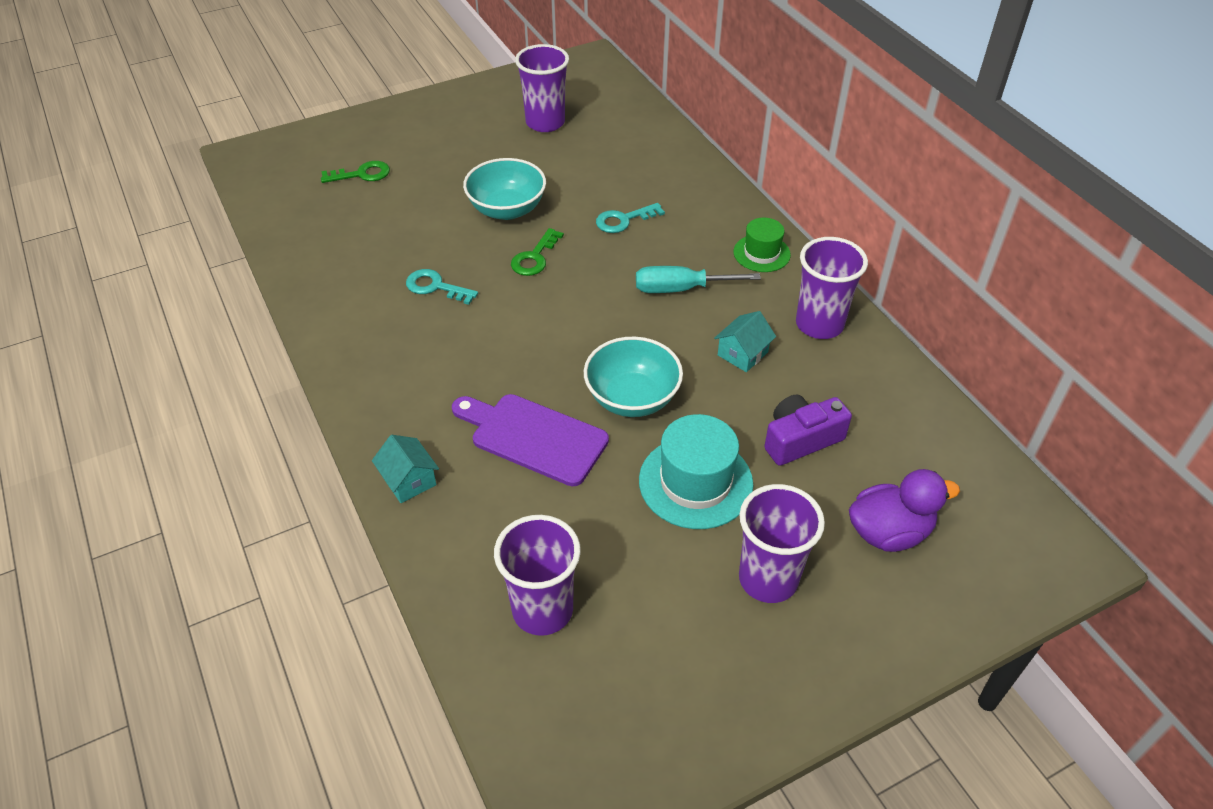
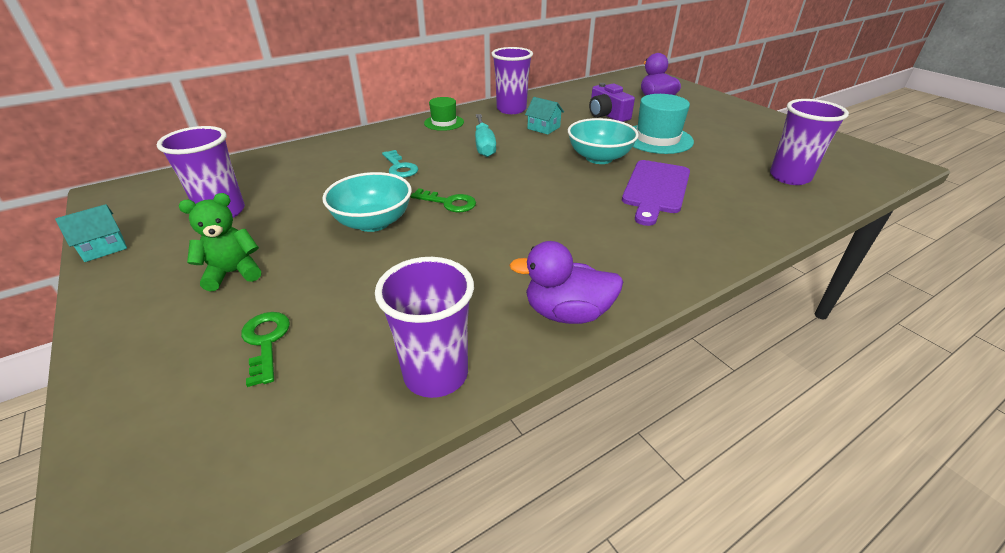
camera: 95 degrees left, 10 degrees down
turquoise house [372,435,439,503] -> turquoise house moved to [55,204,127,262]
turquoise key [406,269,478,305] -> none
purple cup [739,484,825,603] -> purple cup moved to [375,257,474,398]
none -> green teddy bear [179,193,261,291]
none -> purple duck [509,241,623,324]

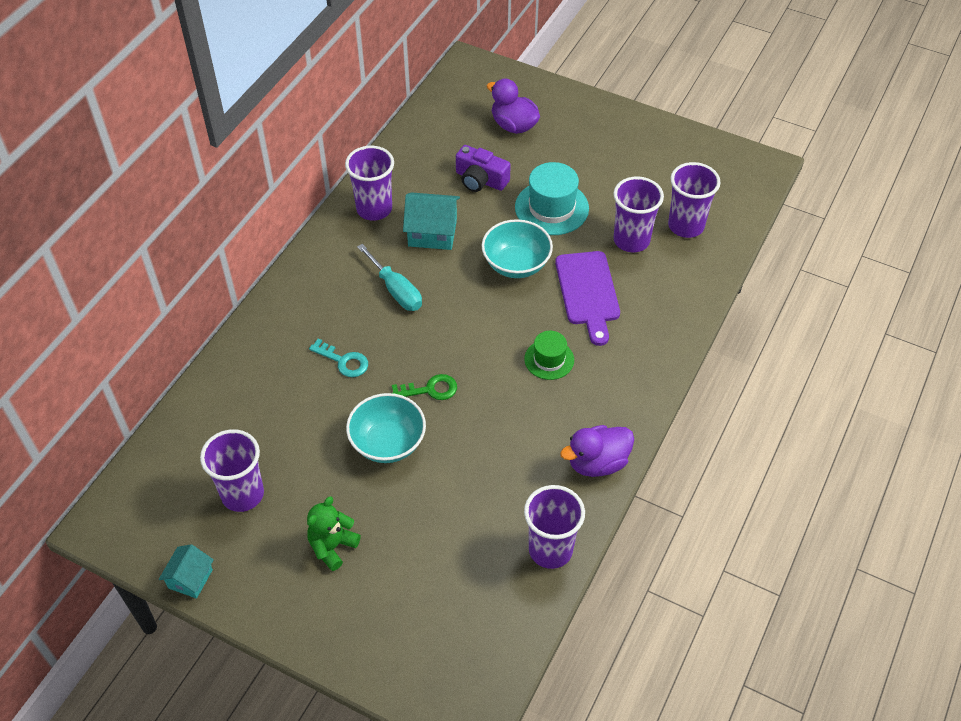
camera: 30 degrees left, 15 degrees up
green key [241,312,290,387] -> none
green hat [424,97,464,131] -> green hat moved to [524,331,574,380]
turquoise house [525,97,564,135] -> turquoise house [403,192,460,250], size x1.59
none -> purple cup [613,177,664,252]

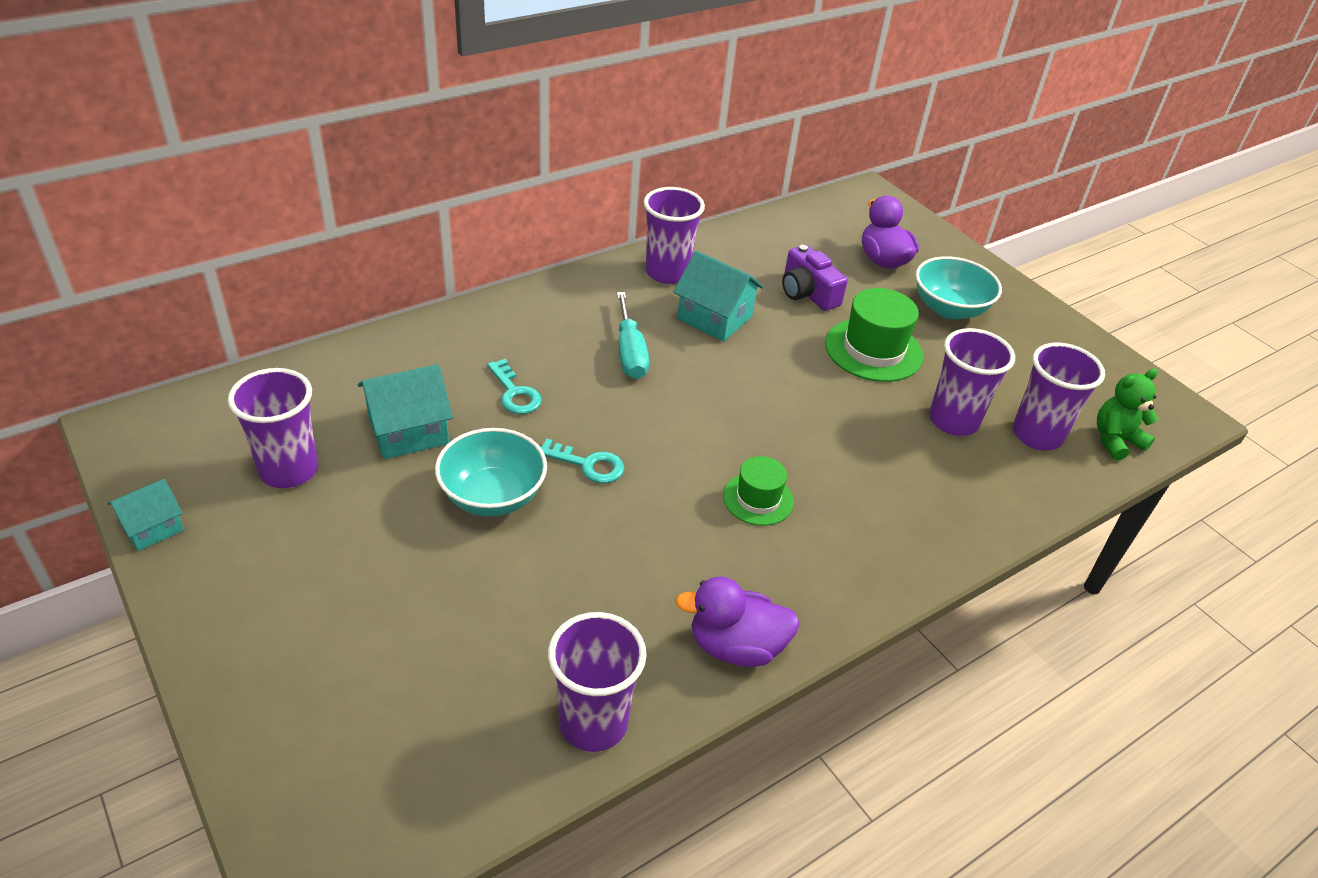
camera: 25 degrees right, 10 degrees down
green teddy bear [307,496,361,571] -> green teddy bear moved to [1097,369,1158,460]
green key [392,374,457,400] -> turquoise key [540,439,625,483]
turquoise bowl [482,219,553,278] -> turquoise bowl moved to [916,256,1002,320]
turquoise hat [515,162,589,235] -> green hat [825,288,923,382]
purple cutting board [555,251,620,346] -> none
none -> turquoise house [358,364,453,459]

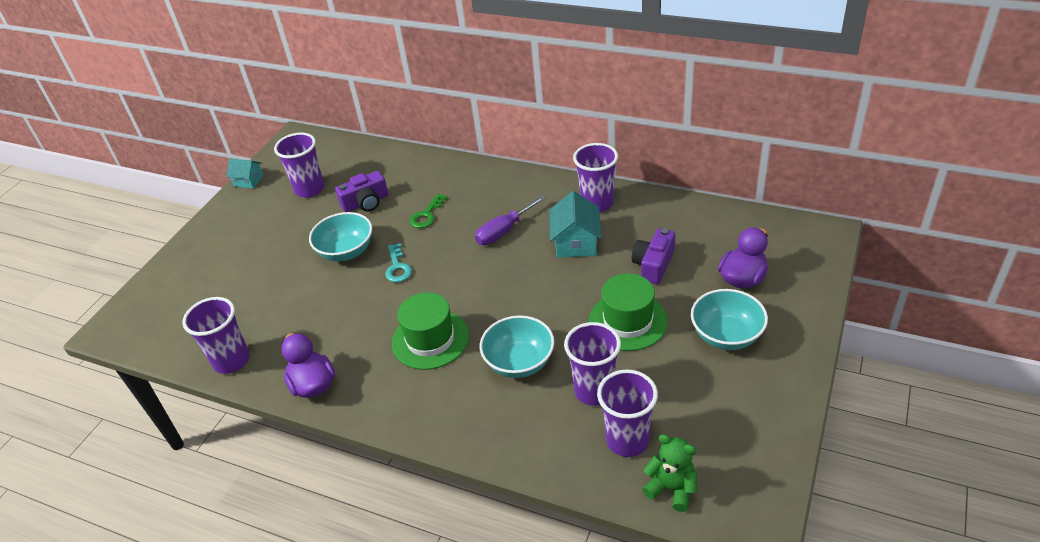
camera: 65 degrees right, 0 degrees up
turquoise house [358,364,453,459] -> purple camera [335,171,388,212]
turquoise key [487,359,542,414] -> green key [410,194,447,228]
turquoise screwdriver [617,292,649,379] -> purple screwdriver [475,195,545,245]
green hat [723,456,794,526] -> green hat [392,292,469,370], size x1.64
none -> turquoise bowl [480,315,554,378]

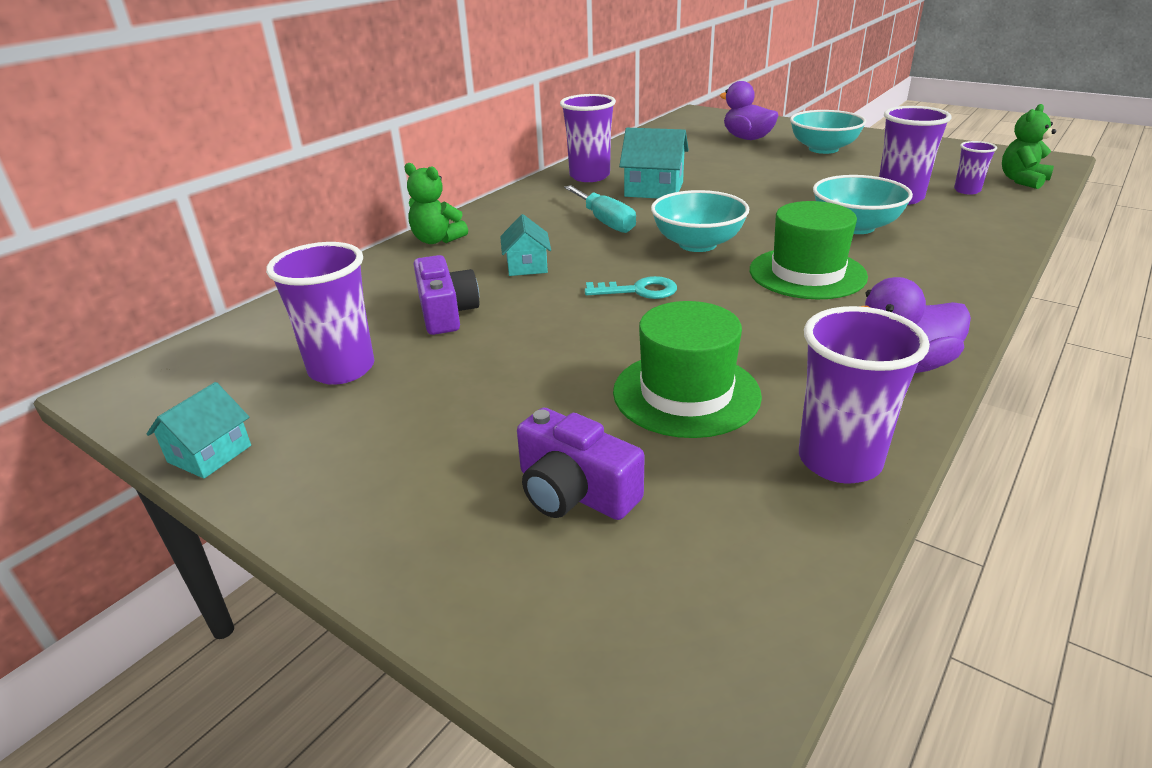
camera: 80 degrees left, 10 degrees down
turquoise bowl [309,212,372,261] -> turquoise bowl moved to [651,190,749,252]
green key [410,194,447,228] -> turquoise house [500,214,551,276]
purple screwdriver [475,195,545,245] -> turquoise screwdriver [564,185,636,233]
green hat [589,273,668,351] -> green hat moved to [613,301,762,438]
purple cup [597,369,658,457] -> purple cup [954,141,997,195], size x0.55
purple camera [632,228,675,284] -> purple camera moved to [517,408,645,520]
none -> green teddy bear [405,163,468,244]

